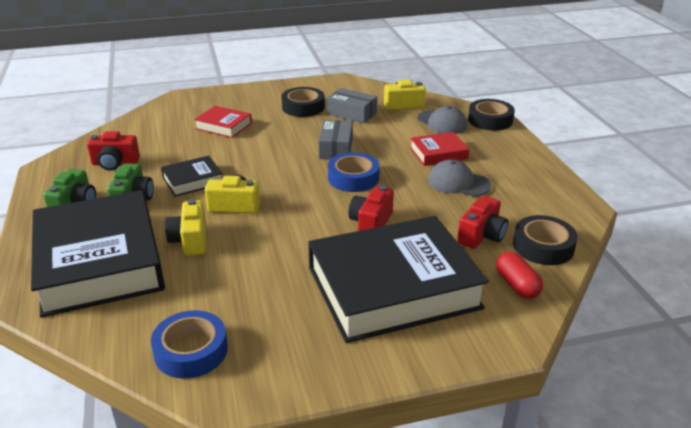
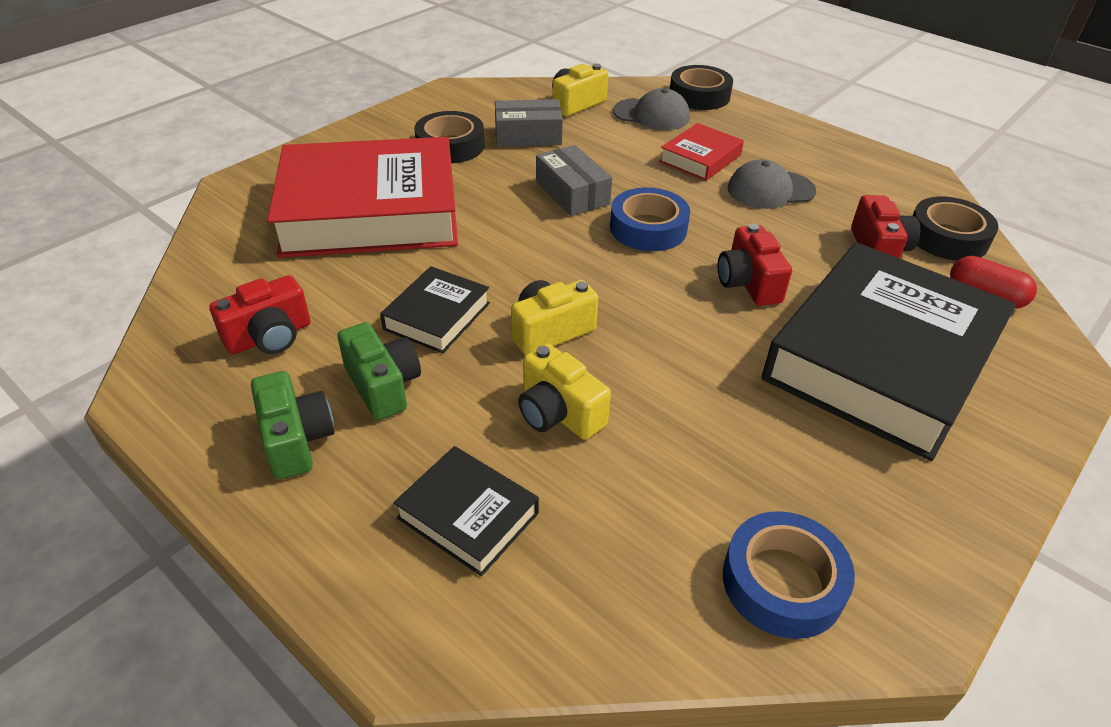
camera: 35 degrees left, 10 degrees up
black book [31,190,165,317] -> black book [393,446,539,576], size x0.44
red book [194,106,252,138] -> red book [267,137,458,258], size x2.26

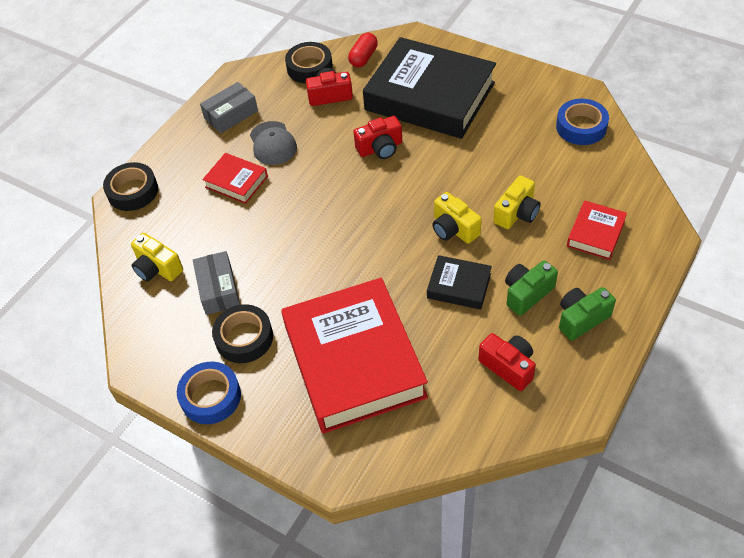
camera: 95 degrees left, 10 degrees up
black book [393,446,539,576] -> red book [567,201,627,260]
grey box [536,145,612,216] -> grey box moved to [200,82,258,133]
blue tape [610,187,690,251] -> blue tape moved to [177,362,241,424]
grey cap [613,88,690,130] -> none

